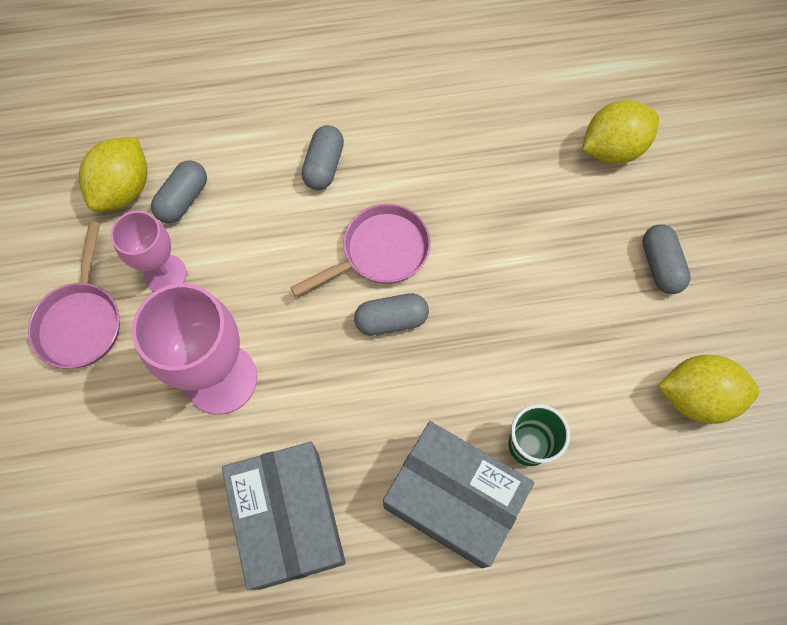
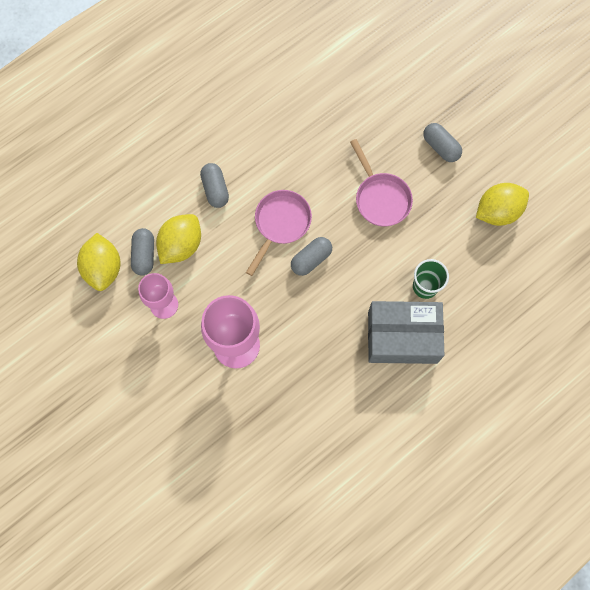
camera: 30 degrees left, 5 degrees up
pink pan [28,222,120,368] -> pink pan moved to [350,139,413,227]
grey box [222,442,346,590] -> none
yellow lemon [582,100,659,164] -> yellow lemon moved to [156,214,201,264]

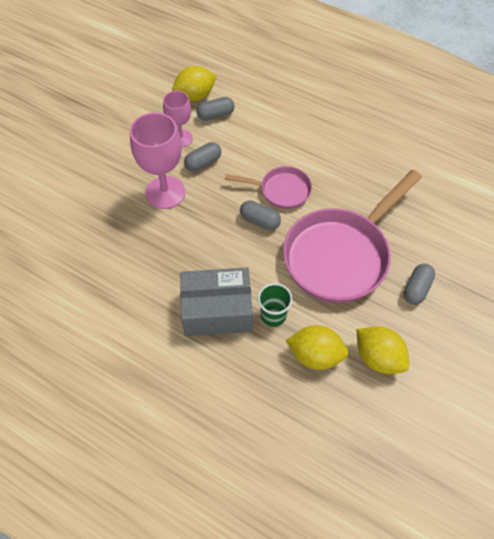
camera: 70 degrees right, 15 degrees down
yellow lemon [156,214,201,264] -> yellow lemon moved to [286,325,348,370]
grey capsule [200,163,229,208] -> grey capsule moved to [184,142,221,172]
pink pan [350,139,413,227] -> pink pan [283,170,422,303], size x1.95
grey box [368,301,444,364] -> grey box turned 75 degrees counterclockwise [180,267,253,336]

